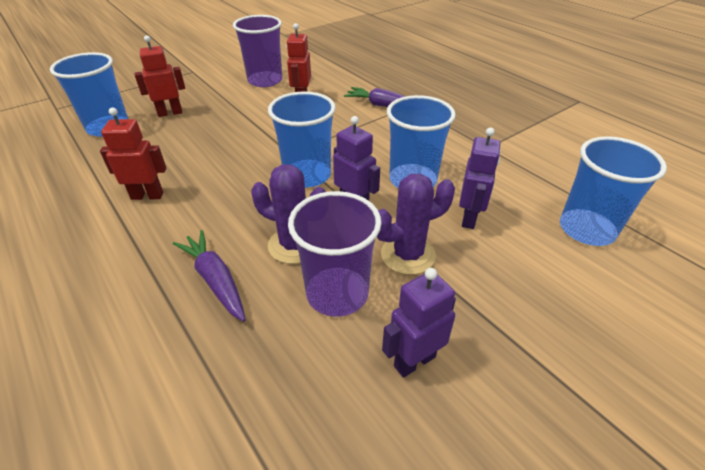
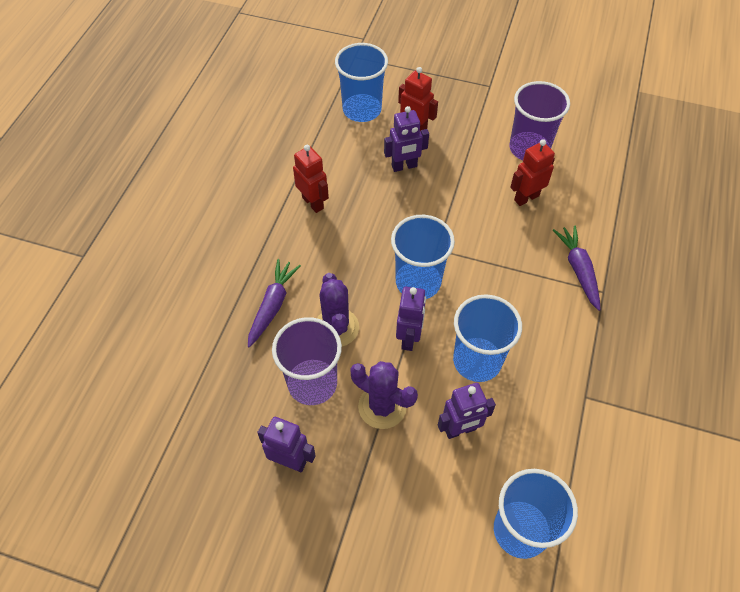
camera: 55 degrees right, 15 degrees up
none -> purple robot [384,106,429,172]

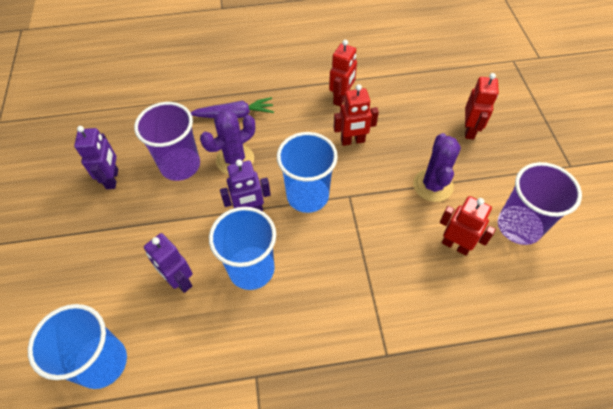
camera: 65 degrees right, 0 degrees up
blue cup [335,43,388,122] -> none
purple cactus [350,361,418,429] -> purple cactus moved to [413,133,461,202]
purple robot [384,106,429,172] -> none
purple carrot [553,225,601,311] -> none
none -> red robot [334,84,379,146]

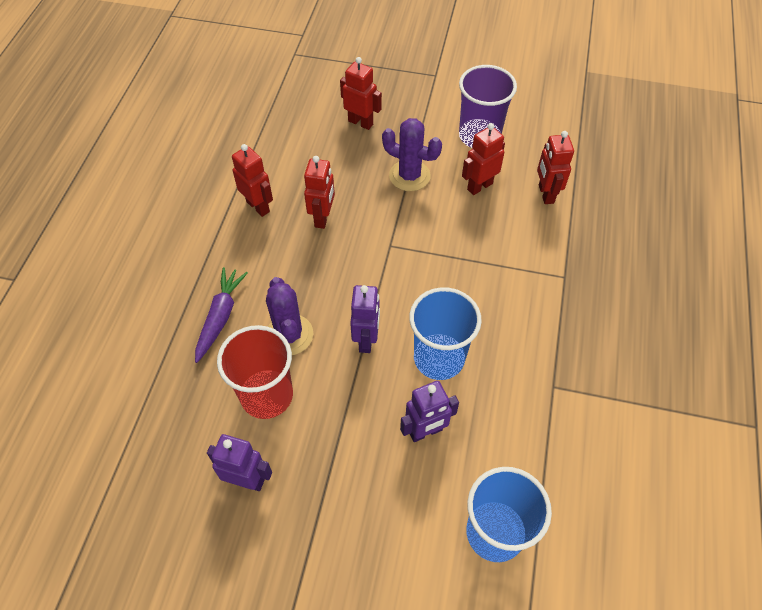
camera: 70 degrees left, 0 degrees up
purple cup [134,102,200,181] -> red cup [217,325,293,419]
blue cup [277,132,338,213] -> none
none -> red robot [537,131,574,204]

